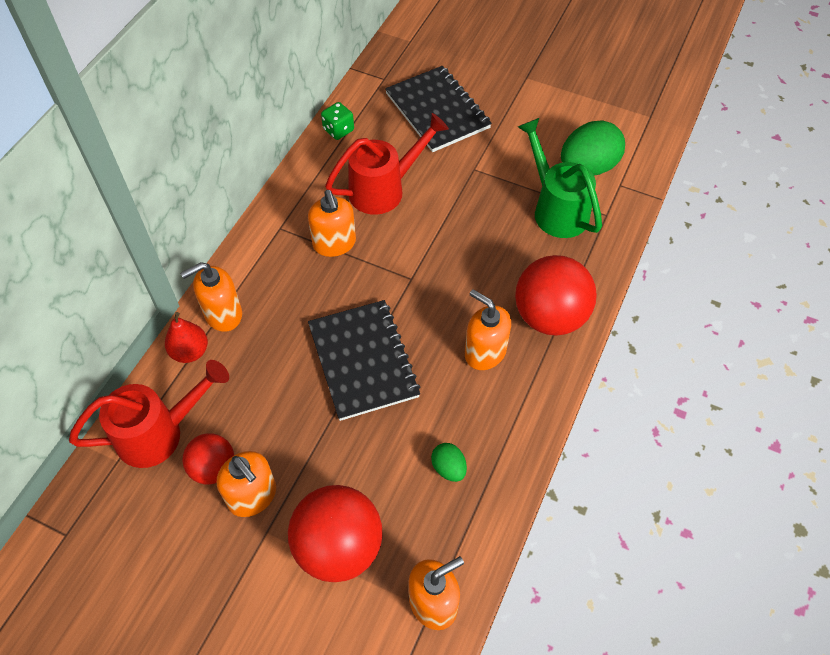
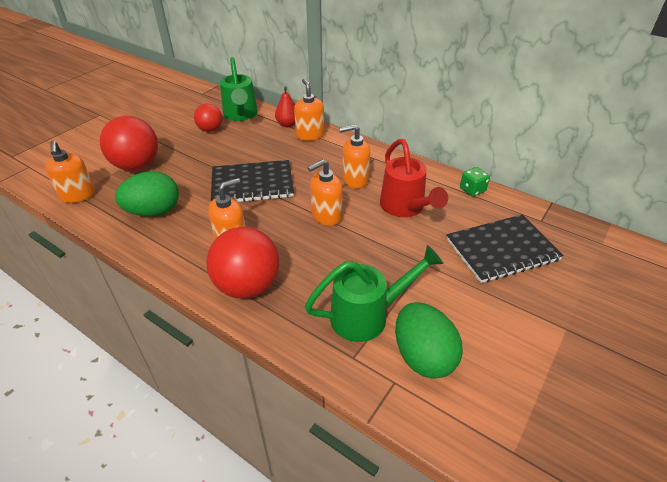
camera: 100 degrees right, 15 degrees down
red watering can [69,360,229,468] -> green watering can [220,57,258,121]
orange soap dispenser [217,451,276,517] -> orange soap dispenser moved to [308,159,343,226]
green egg [431,443,467,482] -> green egg [115,171,179,216], size x2.02

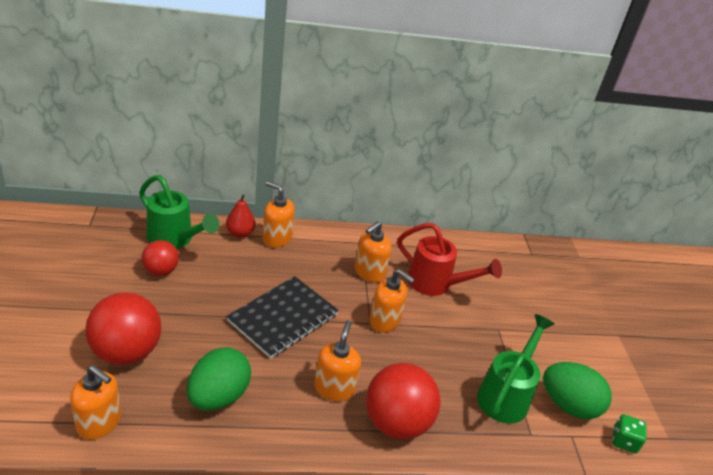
camera: 45 degrees left, 5 degrees down
orange soap dispenser [308,159,343,226] -> orange soap dispenser turned 75 degrees counterclockwise [369,269,415,332]
black notebook [446,214,564,283] -> none
green dice [460,167,490,197] -> green dice moved to [612,414,646,454]

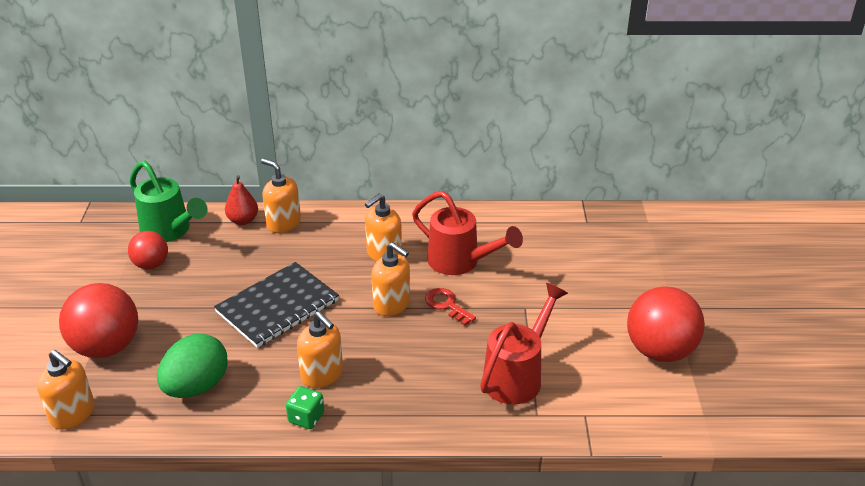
camera: 10 degrees right, 0 degrees up
orange soap dispenser [314,320,361,401] -> orange soap dispenser turned 120 degrees clockwise [297,311,343,388]
red ball [366,363,441,439] -> red ball moved to [627,286,705,362]
green watering can [477,314,554,424] -> red watering can [480,283,568,404]
green egg [543,362,612,419] -> none
green dice [612,414,646,454] -> green dice moved to [286,386,324,429]
none -> red key [425,288,476,326]

